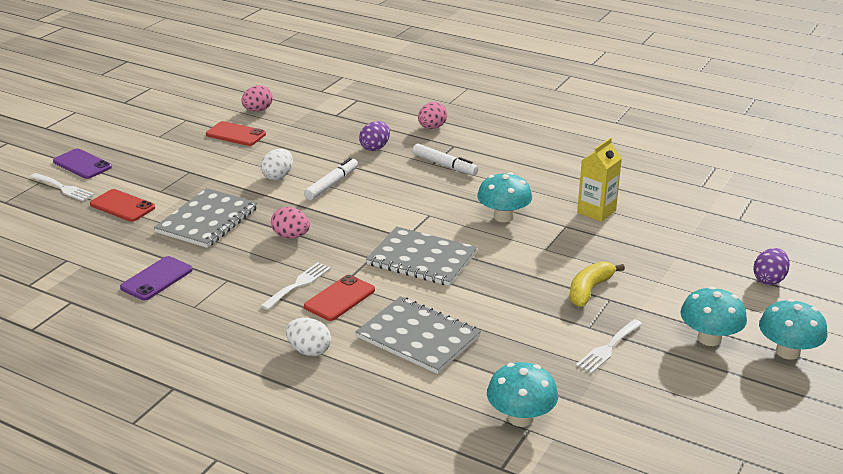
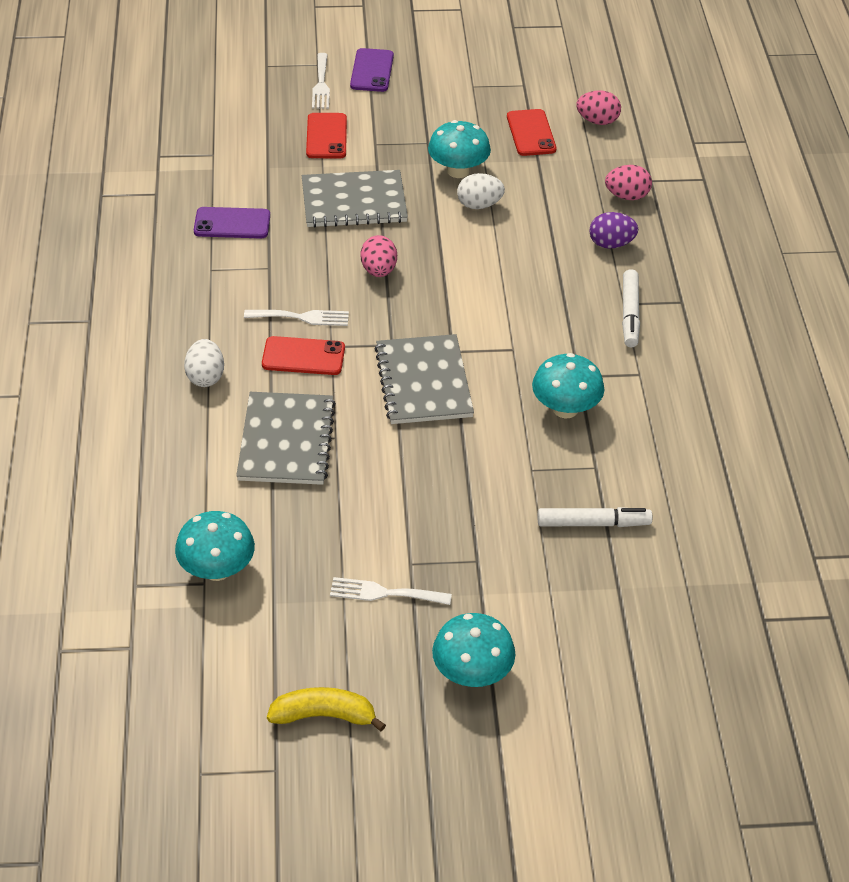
camera: 55 degrees right, 15 degrees up
white marker [304,157,358,200] -> white marker moved to [538,507,652,527]
pink egg [418,102,447,129] -> pink egg moved to [605,165,652,200]
yellow banana [570,261,625,307] -> yellow banana moved to [267,687,386,732]
yellow carton [577,138,622,222] -> none
purple egg [753,248,790,285] -> none
turquoise mushroom [759,299,827,360] -> turquoise mushroom moved to [428,120,491,178]

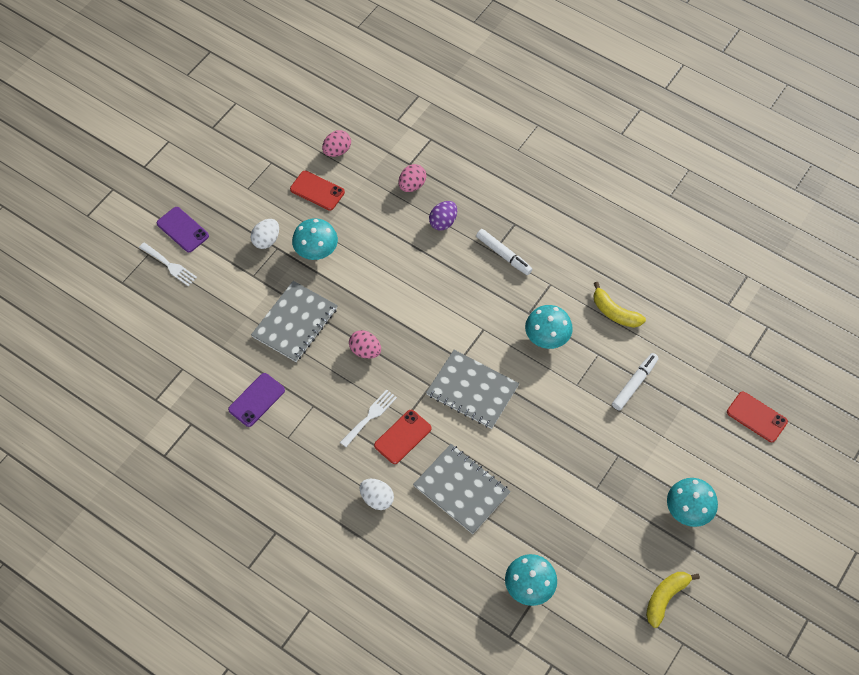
camera: 50 degrees left, 15 degrees up
red phone [306,113,347,158] -> red phone moved to [727,392,788,442]
white fork [330,577,452,605] -> none
white egg [457,173,505,209] -> white egg moved to [251,219,279,249]
none -> yellow banana [594,282,646,328]

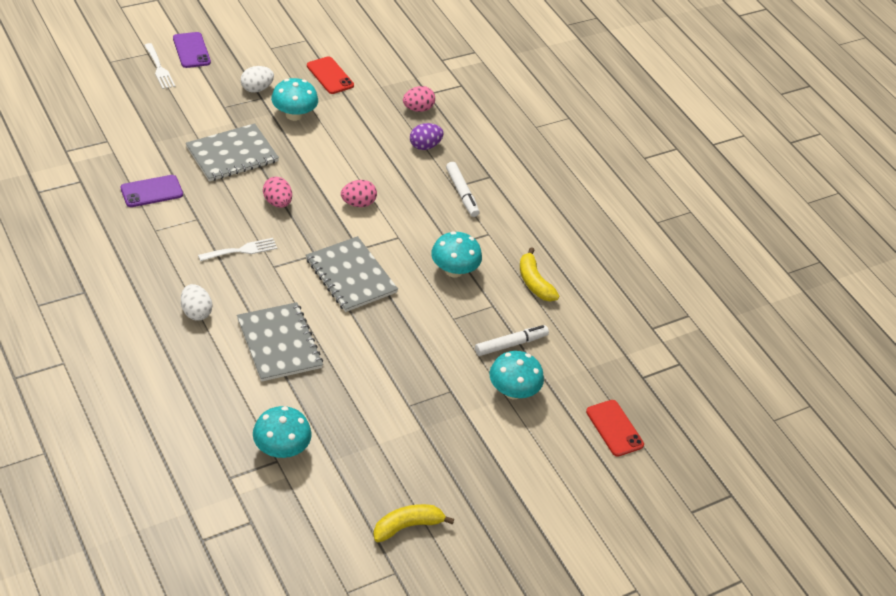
camera: 20 degrees right, 15 degrees down
pink egg [322,130,351,157] -> pink egg moved to [341,180,377,207]
red phone [374,410,432,464] -> none
turquoise mushroom [667,478,718,527] -> turquoise mushroom moved to [489,351,544,399]

